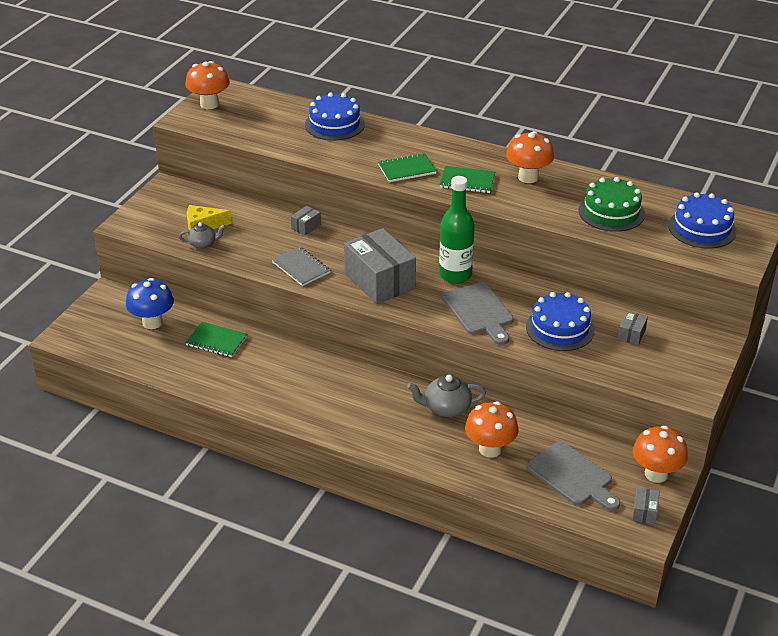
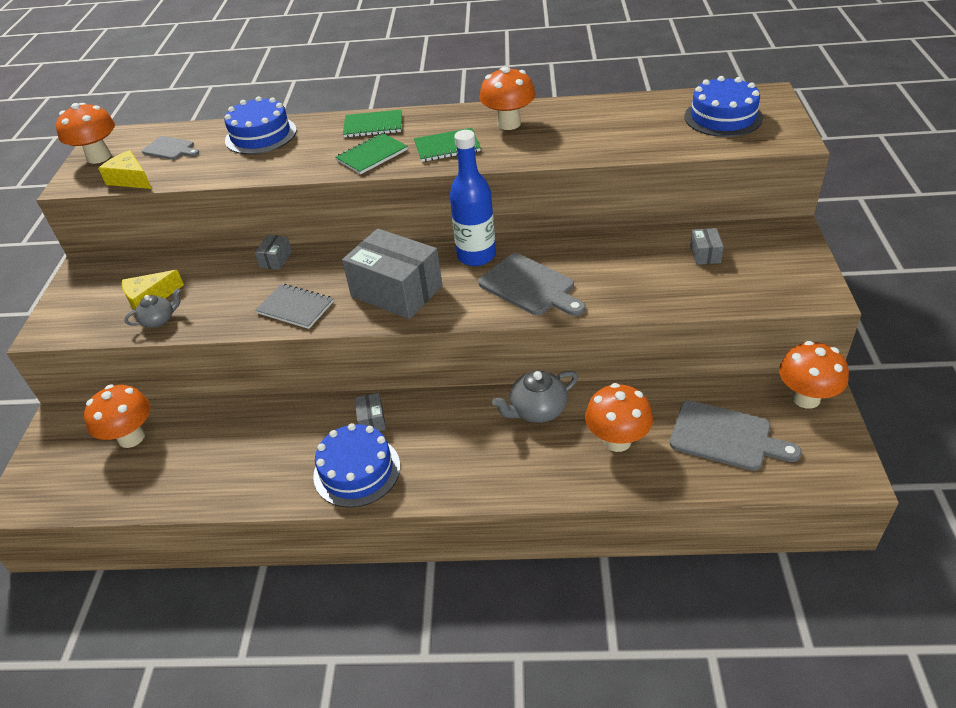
camera: 20 degrees left, 5 degrees up
blue mushroom [126,278,174,329] -> orange mushroom [84,385,150,448]
green notebook [185,322,247,357] -> green notebook moved to [343,110,402,138]
green bottle [439,176,475,284] -> blue bottle [450,130,496,266]
blue cake [526,292,595,351] -> blue cake moved to [313,423,400,508]
green cake [578,177,645,232] -> none
grey box [632,487,660,525] -> grey box moved to [354,393,386,431]
none -> yellow cheese [98,150,152,189]
none -> grey cutting board [142,136,199,160]

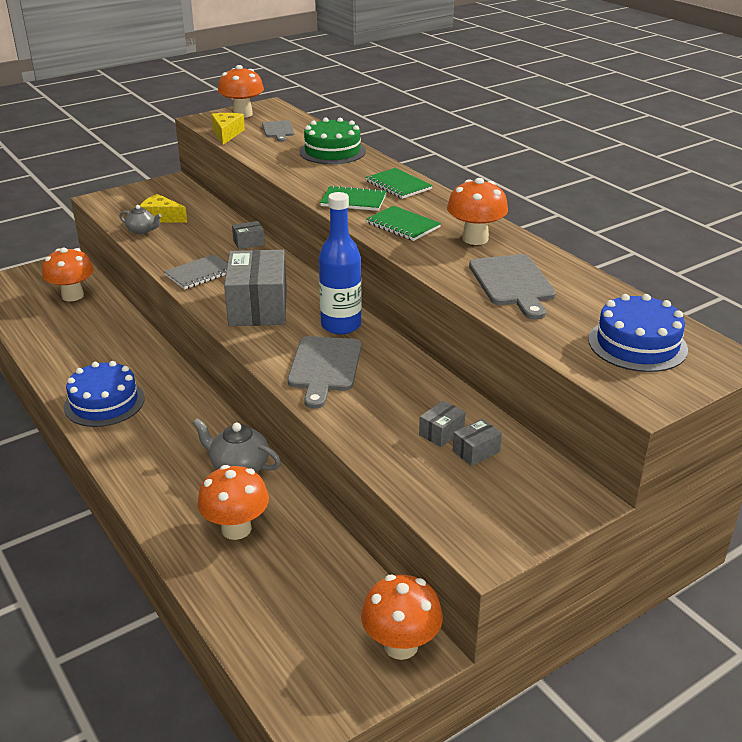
camera: 50 degrees right, 10 degrees down
blue cake [224,96,297,154] -> green cake [299,118,366,164]
grey notebook [255,284,334,329] -> grey notebook turned 60 degrees clockwise [164,254,228,289]
grey box [354,393,386,431] -> grey box moved to [419,400,465,447]
grey cutting board [670,400,802,471] -> grey cutting board moved to [469,254,556,320]

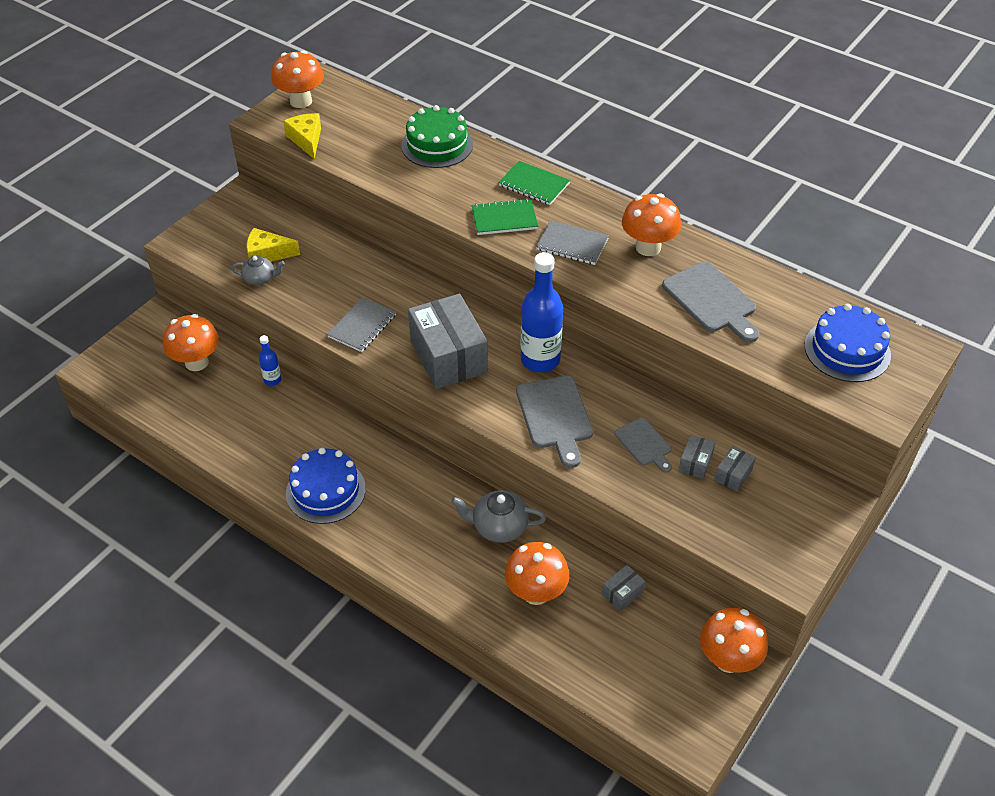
camera: 20 degrees left, 15 degrees up
grey box [232,221,265,249] -> grey box moved to [602,565,645,611]
grey cutting board [262,120,294,142] -> grey cutting board moved to [615,418,672,473]
green notebook [366,206,441,241] -> grey notebook [536,220,609,265]
none -> blue bottle [259,335,281,386]

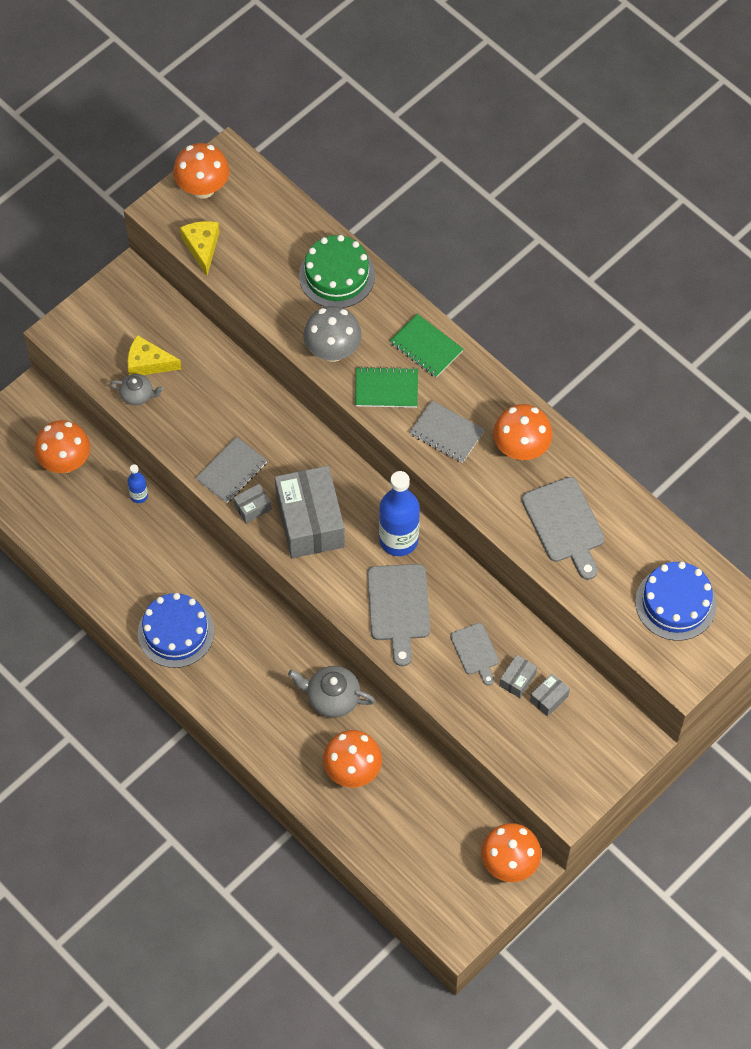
camera: 10 degrees right, 15 degrees up
grey box [602,565,645,611] -> grey box moved to [233,484,272,523]
none -> grey mushroom [303,306,362,362]

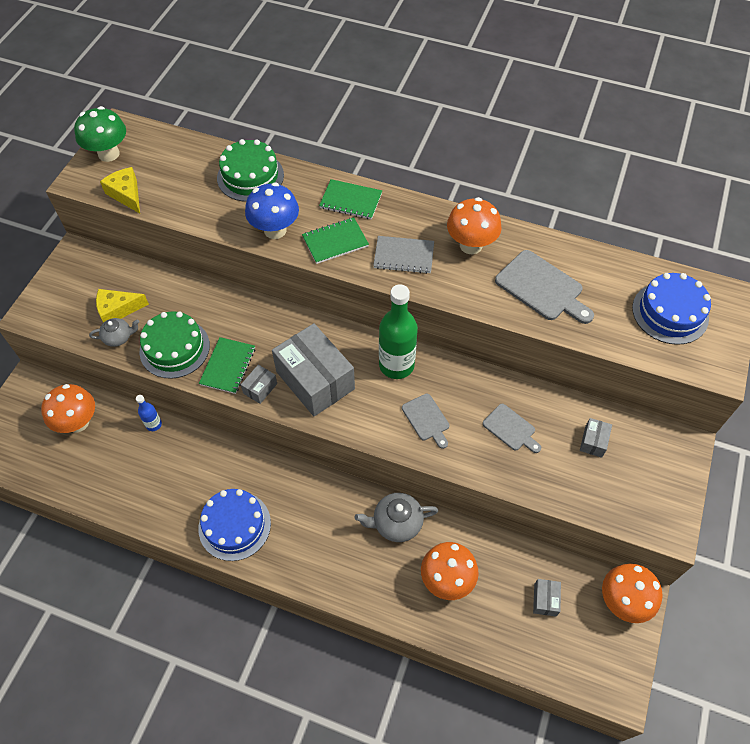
camera: 25 degrees left, 5 degrees down
orange mushroom [173,143,230,199] -> green mushroom [74,106,126,162]
grey notebook [196,437,268,503] -> green notebook [199,337,255,394]
grey mushroom [303,306,362,362] -> blue mushroom [245,183,299,239]
grey cutting board [367,564,430,666] -> grey cutting board [402,394,450,449], size x0.60
blue bottle [379,471,420,556] -> green bottle [379,284,418,379]
grey box [499,655,537,698] -> grey box moved to [533,579,561,617]
none -> green cake [140,311,210,379]

